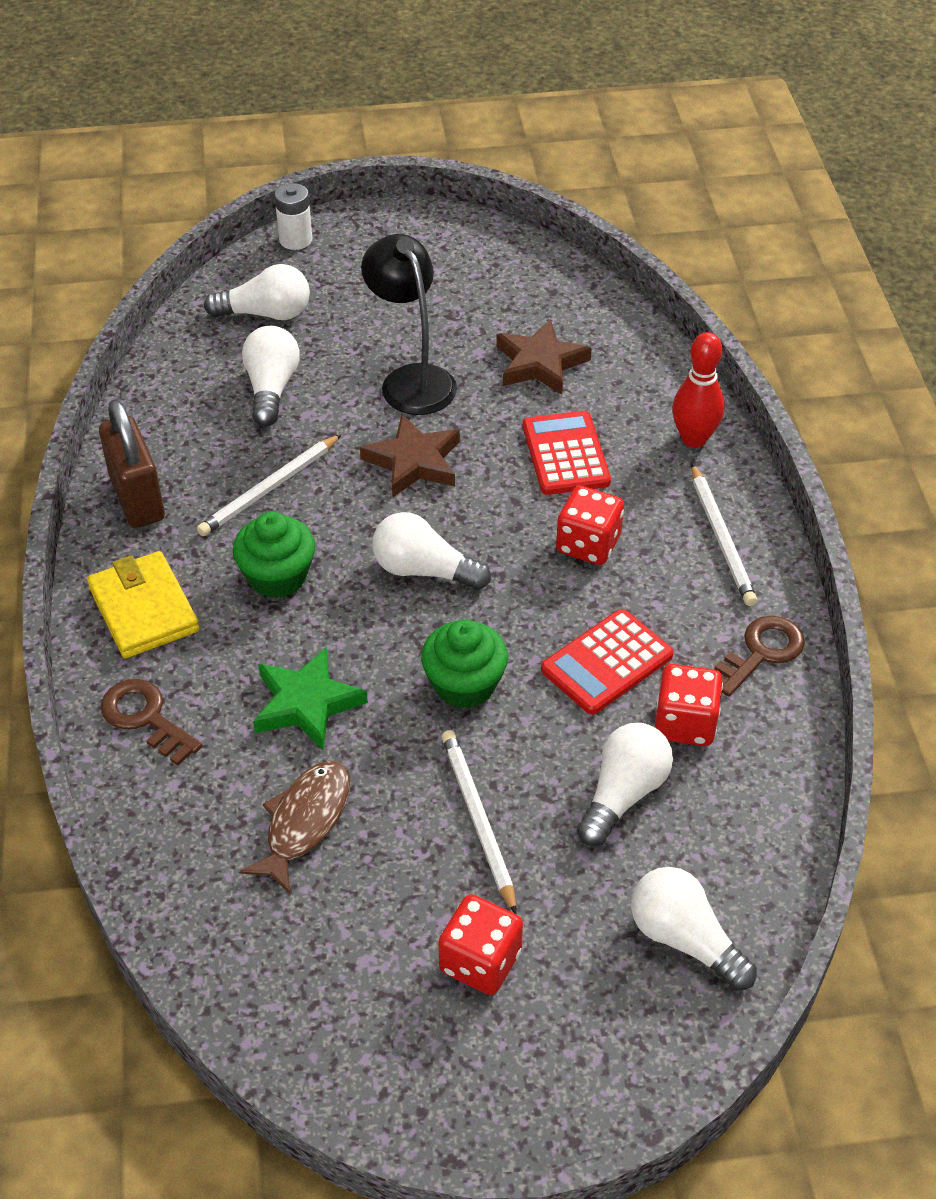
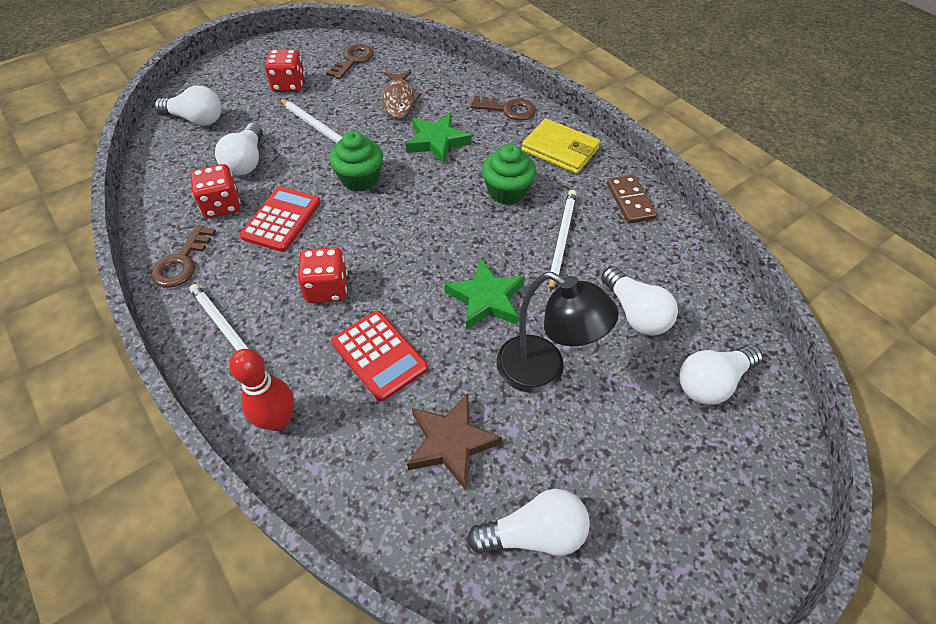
camera: 150 degrees right, 5 degrees up
brown padlock [99,399,165,528] -> brown domino [607,175,657,224]
white battery [274,183,312,250] -> none
brown star [360,414,460,498] -> green star [444,259,525,330]
white light bulb [372,512,491,590] -> white light bulb moved to [467,489,590,556]
none -> brown key [327,44,374,79]

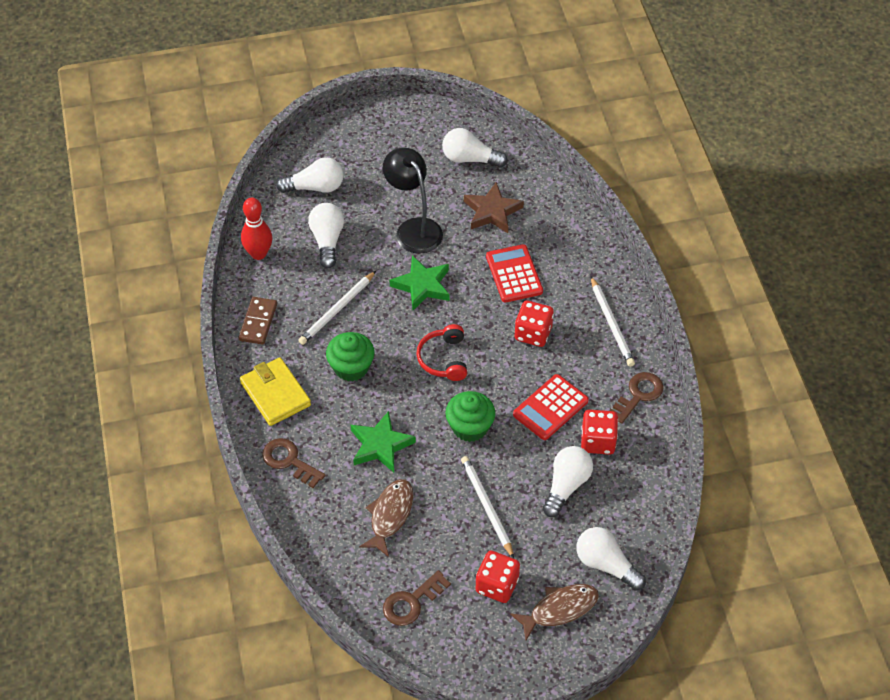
camera: 155 degrees left, 0 degrees up
red bowling pin [229,349,294,431] -> red bowling pin moved to [241,198,272,260]
none -> red headphones [416,324,467,381]
none -> brown fish [510,584,599,640]

